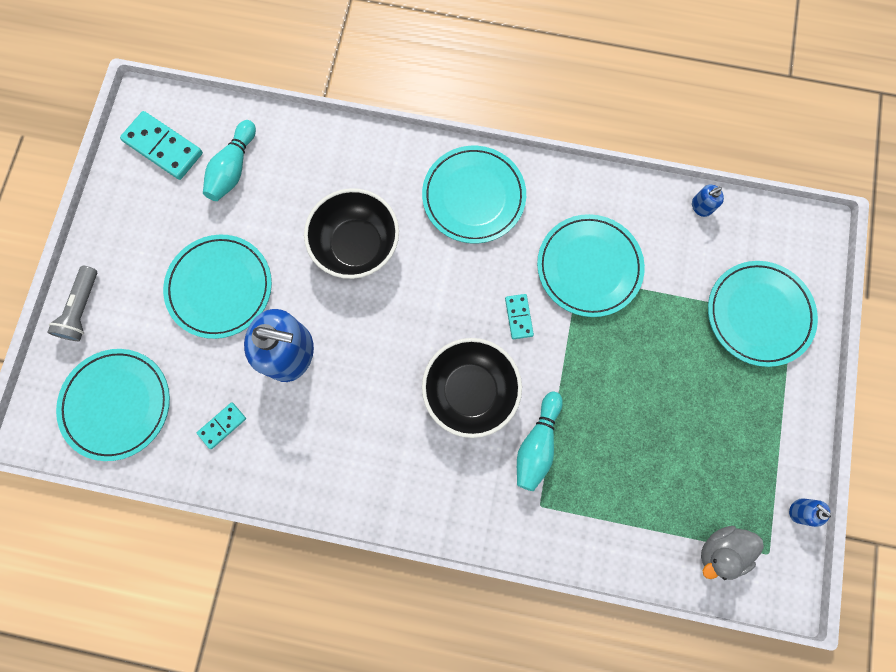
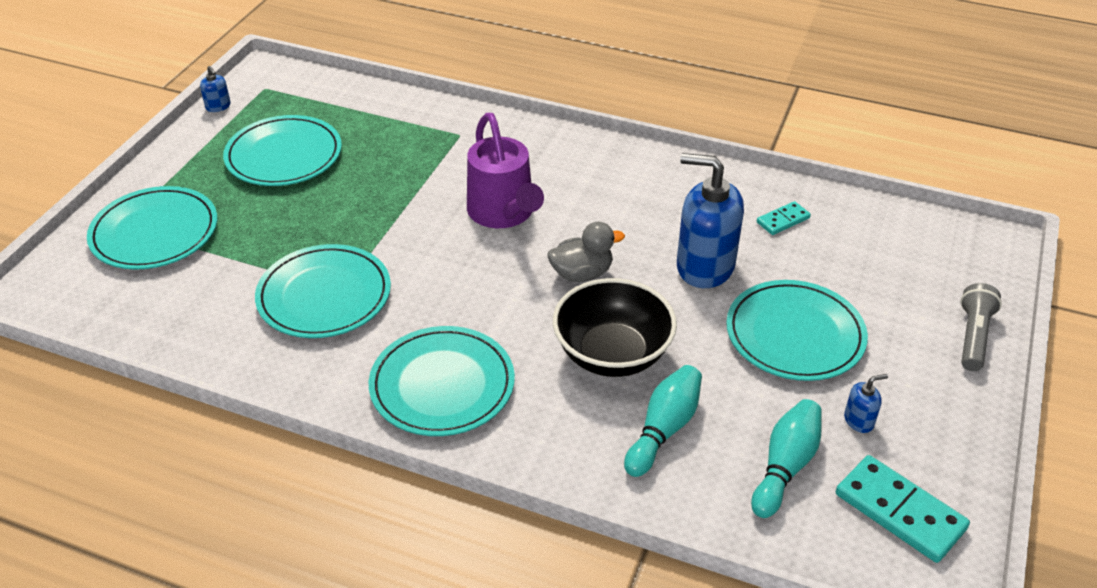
camera: 170 degrees left, 35 degrees down
turquoise plate [56,349,170,461] -> turquoise plate moved to [223,115,342,186]
black bowl [422,338,522,438] -> purple watering can [467,113,544,228]
turquoise domino [505,294,534,339] -> none
turquoise bowling pin [517,392,563,491] -> turquoise bowling pin moved to [624,365,702,477]
blue soap dispenser [692,184,724,217] -> blue soap dispenser moved to [844,374,888,433]
grey duck [701,526,764,580] -> grey duck moved to [548,222,625,282]

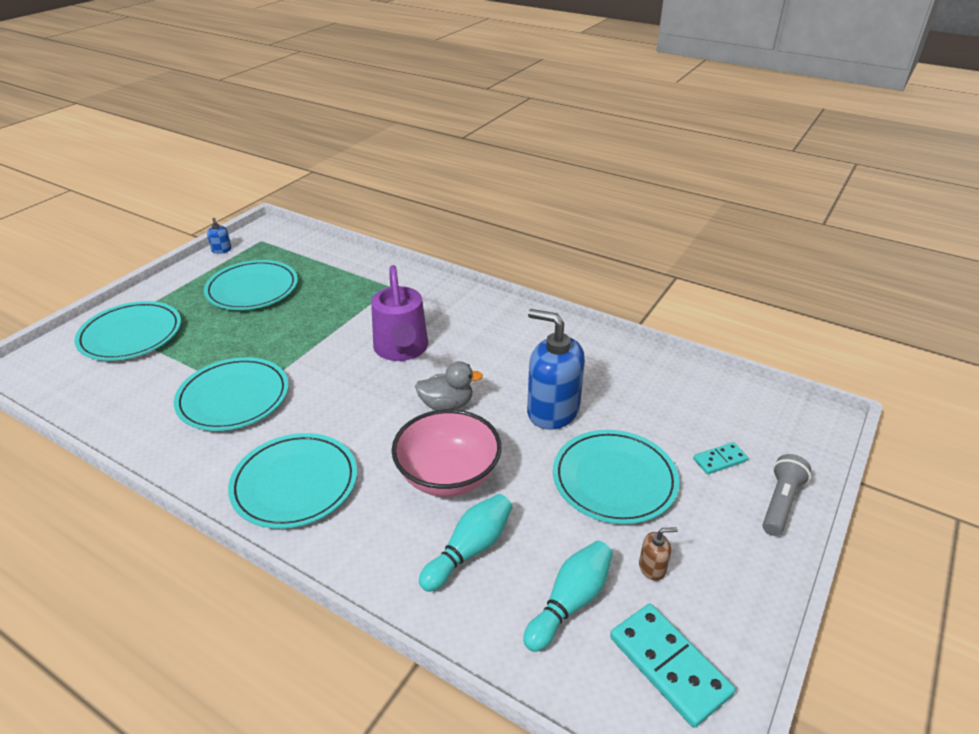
camera: 10 degrees right, 5 degrees down
black bowl [553,278,677,377] -> pink bowl [392,409,502,497]
turquoise domino [757,201,811,235] -> turquoise domino moved to [693,442,748,475]
blue soap dispenser [844,374,888,433] -> brown soap dispenser [639,527,678,581]

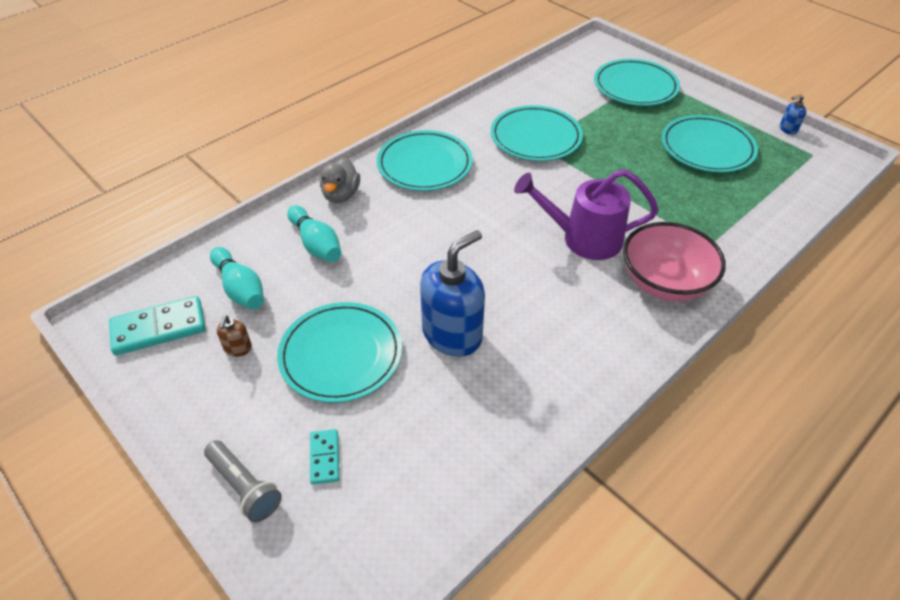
camera: 105 degrees right, 10 degrees up
pink bowl [392,409,502,497] -> pink bowl moved to [623,222,726,302]
grey duck [415,361,483,410] -> grey duck moved to [320,158,360,203]

